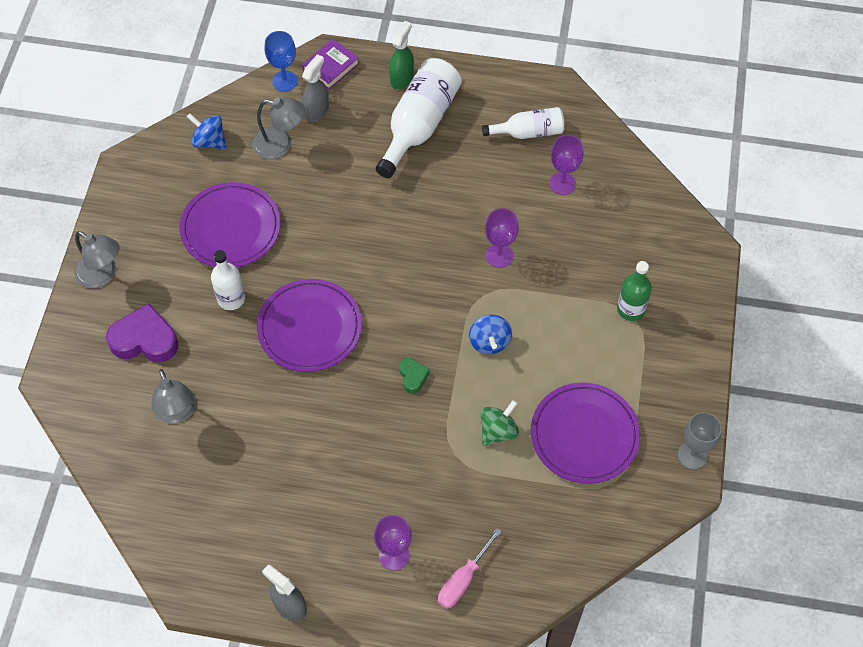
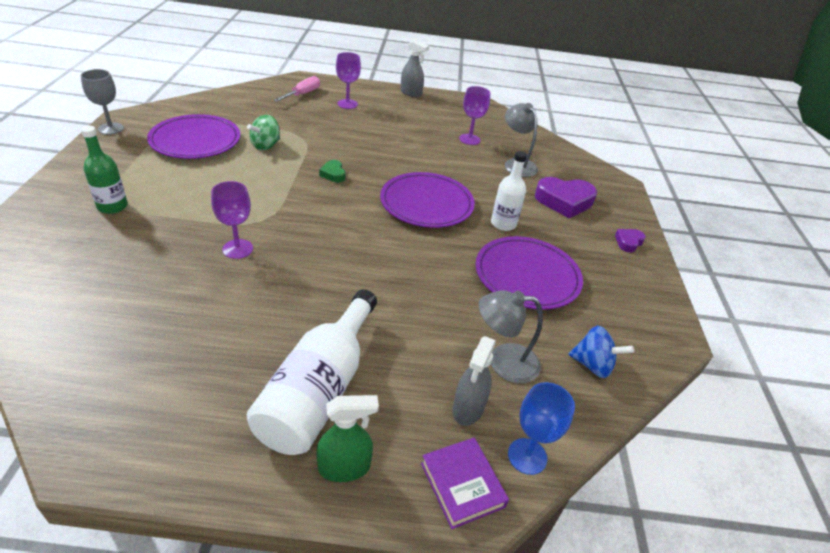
camera: 170 degrees right, 20 degrees down
grey lamp [74,231,120,288] -> purple heart [615,229,646,252]
purple book [302,39,359,90] -> purple book turned 60 degrees counterclockwise [421,438,509,529]
green spray bottle [389,21,414,89] -> green spray bottle turned 120 degrees counterclockwise [316,395,379,482]
blue spinning top [469,315,512,354] -> none
white bottle [482,107,564,139] -> none
purple goblet [549,135,583,195] -> purple goblet moved to [459,86,490,145]

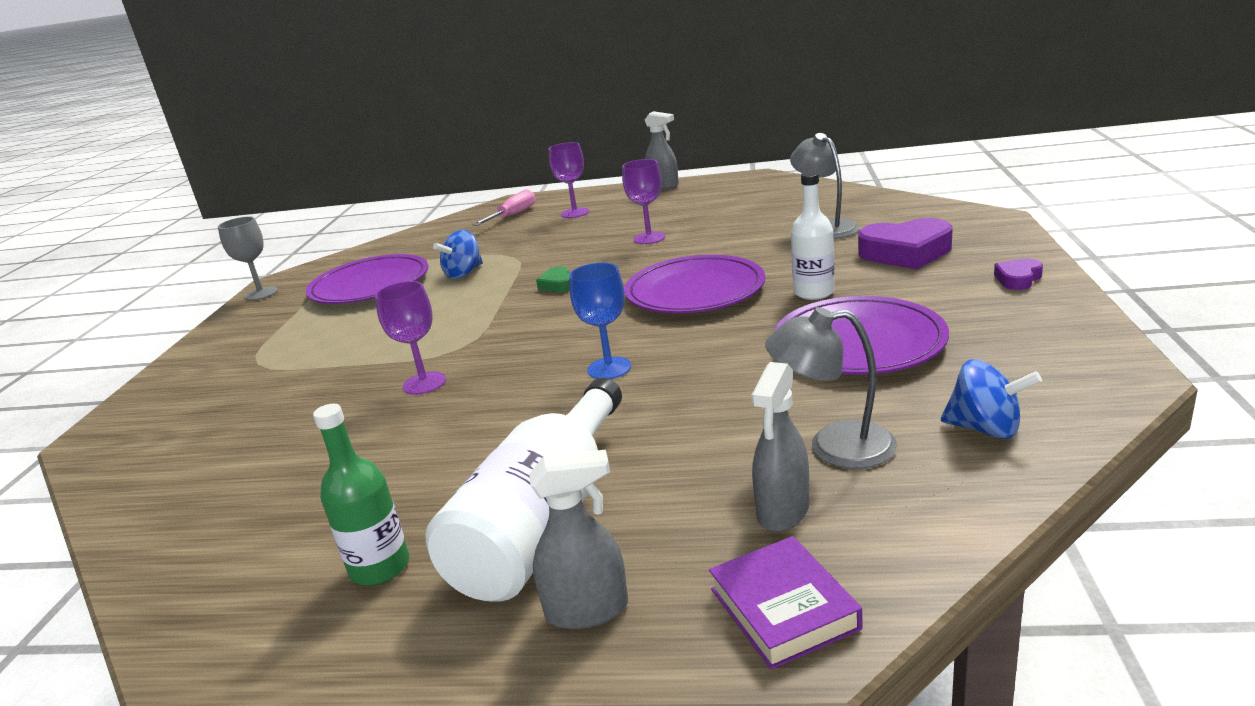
camera: 10 degrees right, 15 degrees down
green bottle [81,126,128,214] -> green bottle moved to [313,404,409,585]
green spinning top [247,115,280,151] -> blue spinning top [433,230,483,279]
green spray bottle [316,395,379,482] -> grey spray bottle [529,450,628,630]
purple goblet [459,86,490,145] -> purple goblet moved to [622,159,665,244]
blue goblet [508,382,575,475] -> blue goblet moved to [569,263,631,379]

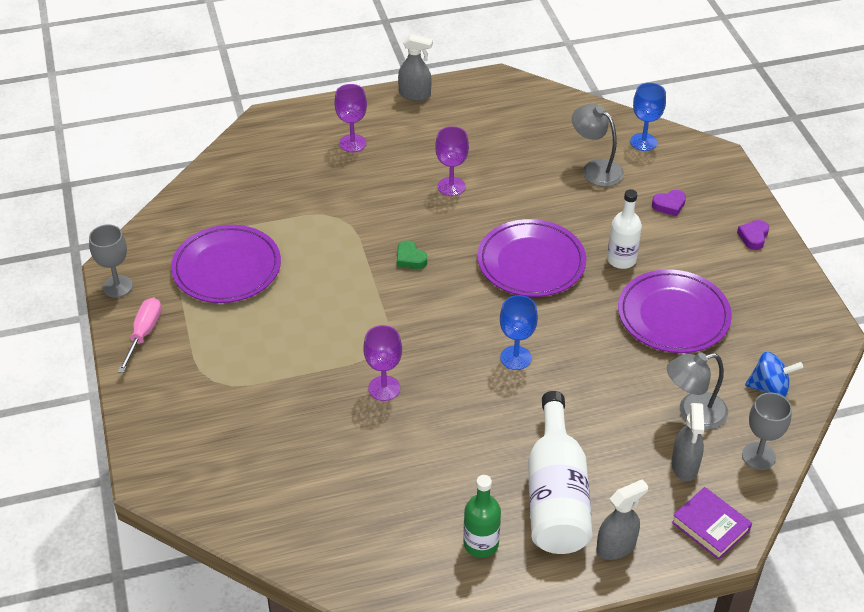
camera: 25 degrees left, 20 degrees up
blue spinning top [433,230,483,279] -> none
pink screwdriver [473,190,535,226] -> pink screwdriver moved to [118,297,161,373]
purple heart [858,218,953,269] -> purple heart [652,190,686,216], size x0.51
none -> blue goblet [630,83,666,151]
none -> grey goblet [742,392,792,470]

